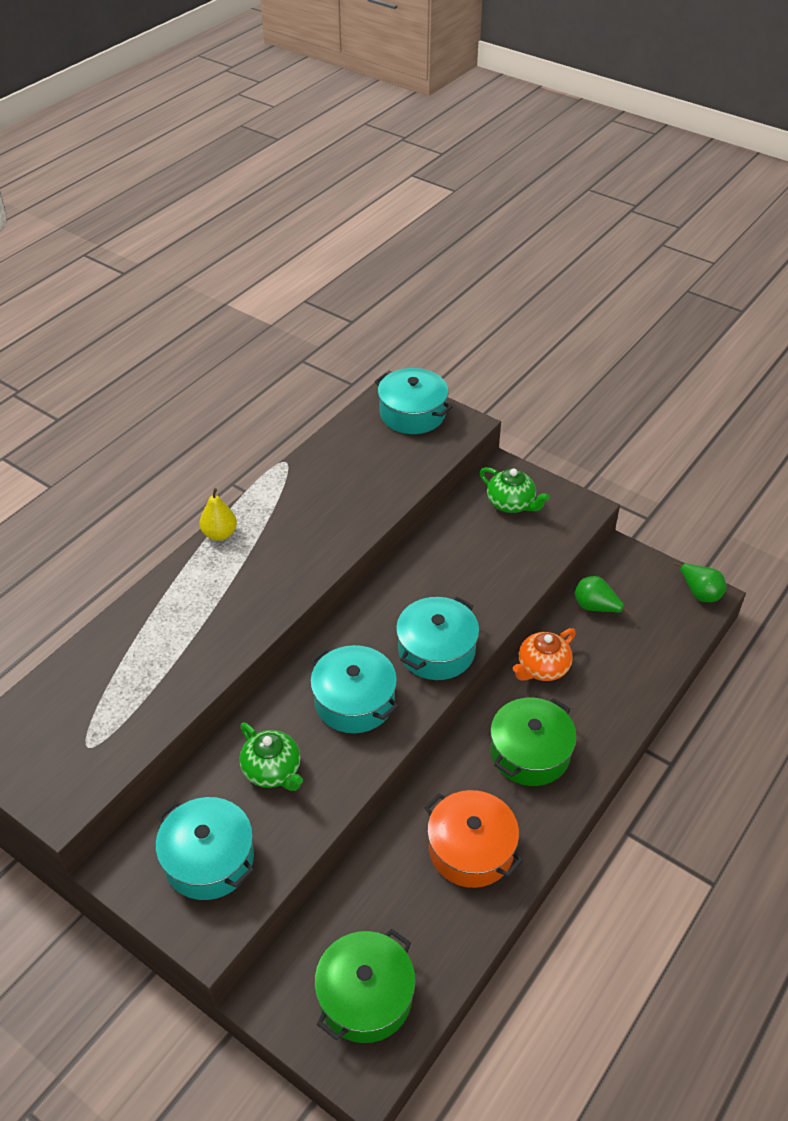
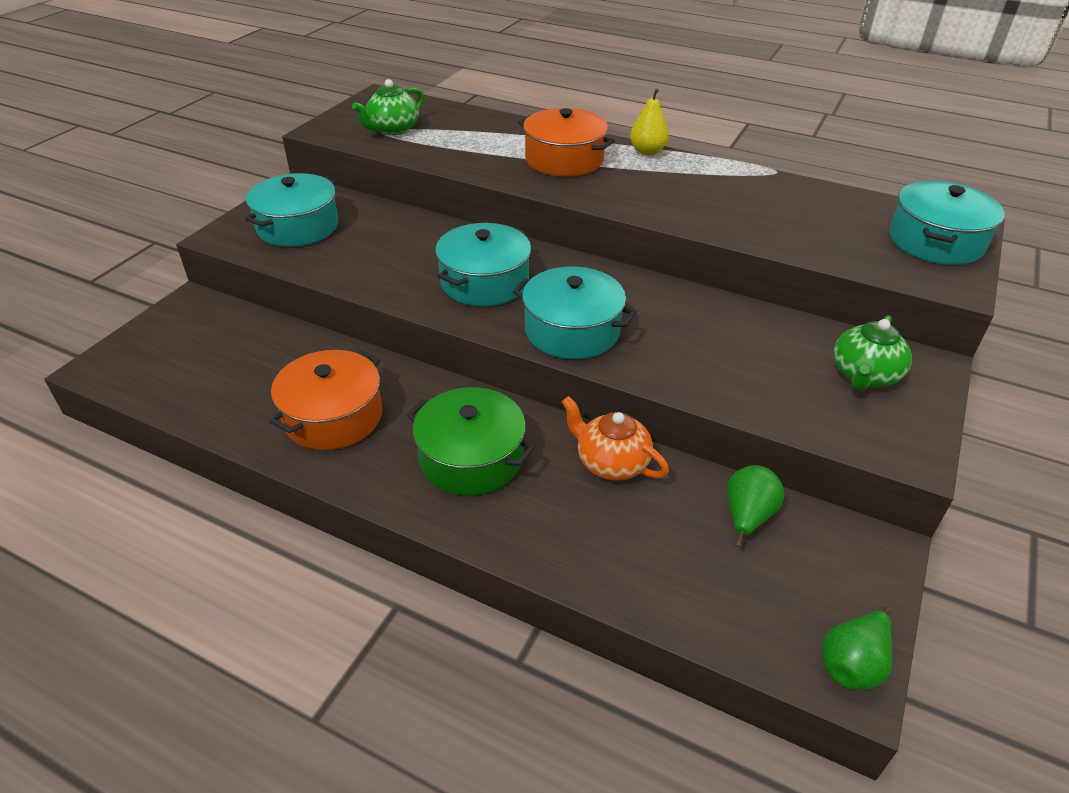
camera: 80 degrees right, 5 degrees down
green teapot [240,723,303,791] -> green teapot moved to [352,79,424,135]
green pot [314,929,416,1043] -> none
none -> orange pot [518,108,615,177]

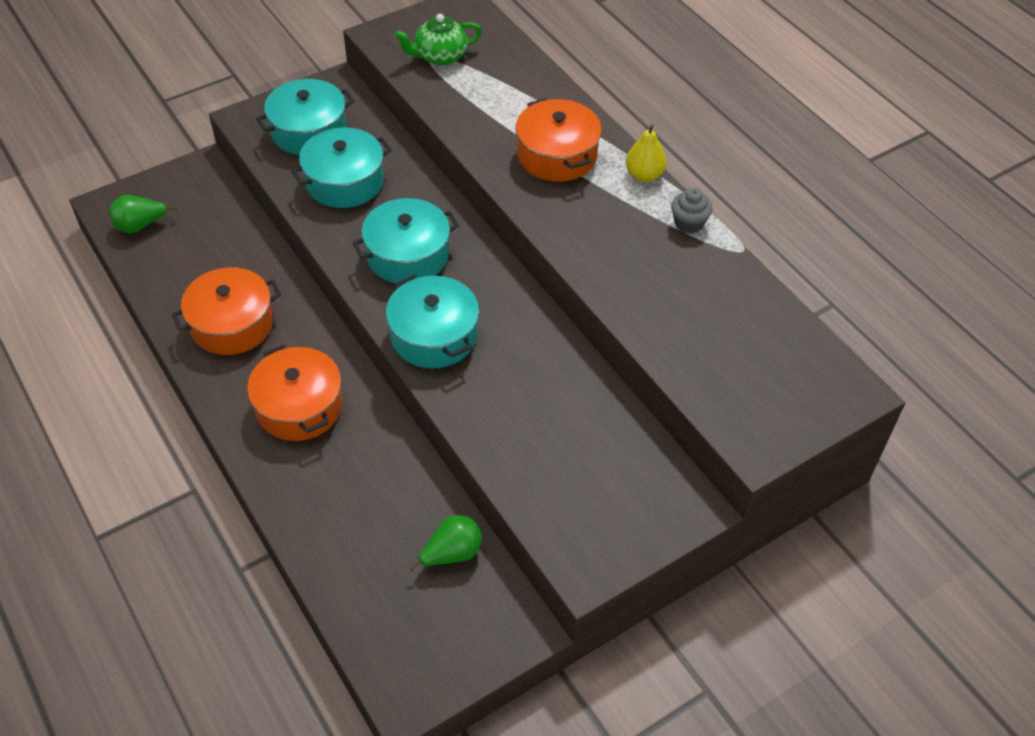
camera: 30 degrees right, 10 degrees up
green pot [407,387,535,496] -> orange pot [247,344,343,441]
orange teapot [562,396,669,481] -> none
green pear [822,606,892,690] -> green pear moved to [109,195,178,233]
green teapot [833,315,912,390] -> none
turquoise pot [889,181,1005,265] -> turquoise pot moved to [291,127,392,208]
none -> grey cupcake [671,188,713,234]

